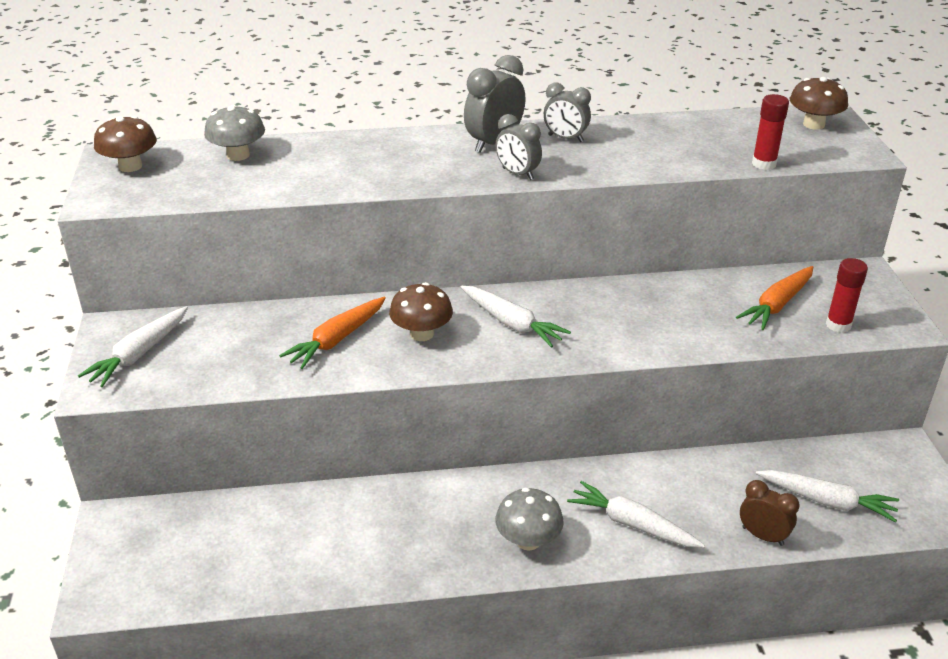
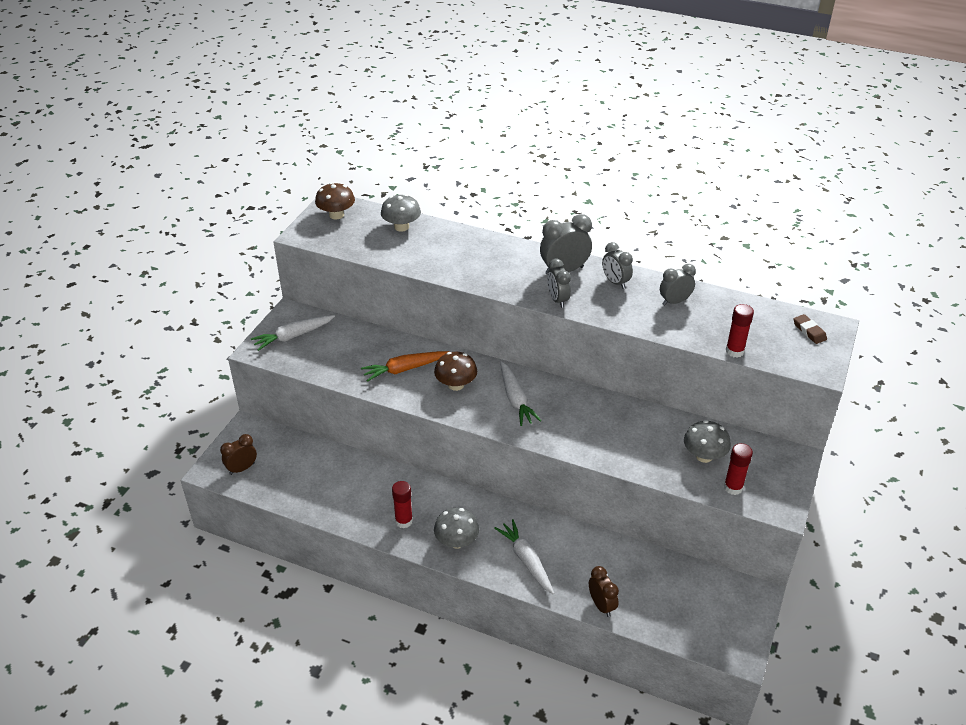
camera: 30 degrees right, 5 degrees up
orange carrot [736,266,813,330] -> grey mushroom [684,420,731,463]
white carrot [756,470,899,522] -> none
brown mushroom [790,77,848,130] -> brown eraser [793,314,827,344]
none -> brown clock [220,434,257,475]
none -> red glue stick [392,481,413,528]
none -> grey clock [660,264,696,306]

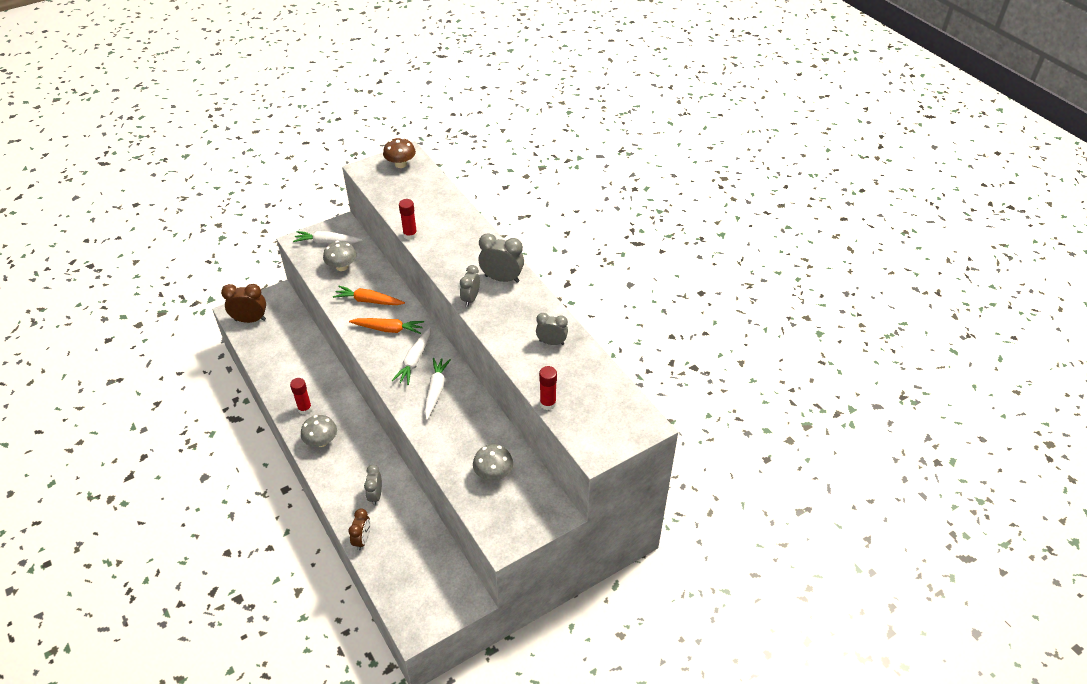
camera: 35 degrees right, 5 degrees up
brown clock [220,434,257,475] -> brown clock [221,284,266,323], size x1.50
grey mushroom [381,194,421,232] -> grey mushroom moved to [323,241,357,271]
brown mushroom [434,352,477,391] -> orange carrot [349,318,424,334]
white carrot [494,519,554,594] -> white carrot moved to [424,358,451,420]
grey clock [602,242,633,289] -> grey clock moved to [364,465,382,506]
red glue stick [724,443,753,495] -> red glue stick moved to [399,199,417,240]
brown eraser [793,314,827,344] -> none

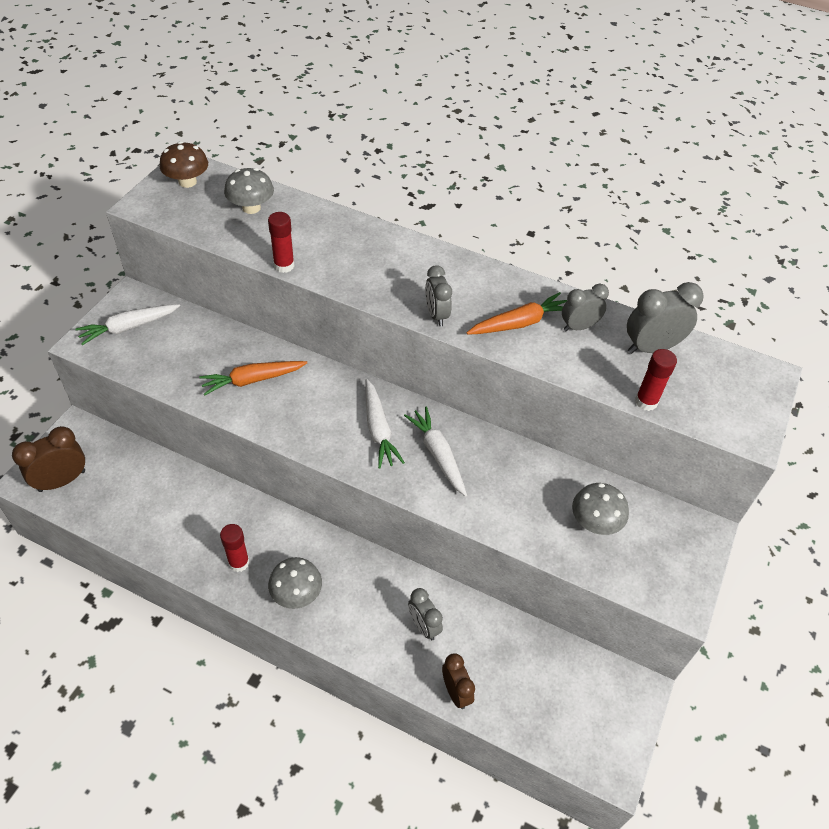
camera: 35 degrees left, 5 degrees up
grey mushroom [323,241,357,271] -> grey mushroom moved to [224,168,274,214]
orange carrot [349,318,424,334] -> orange carrot moved to [467,292,567,335]
grey clock [478,233,524,283] -> grey clock moved to [627,282,704,354]

